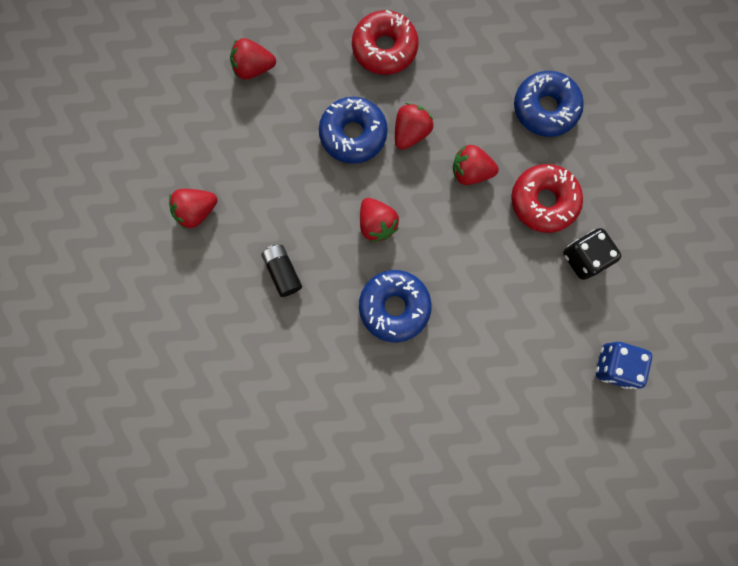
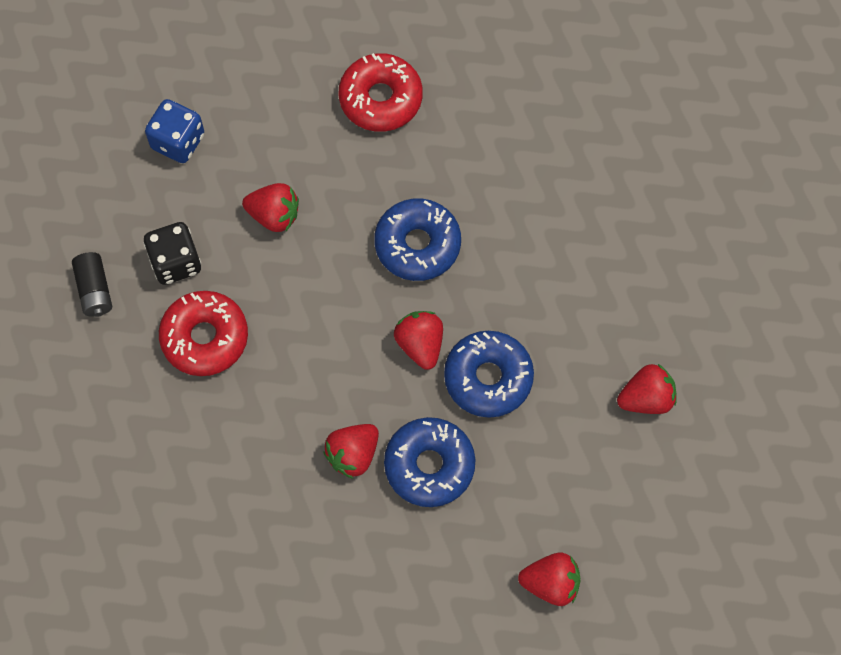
camera: 170 degrees left, 10 degrees down
black battery [261,245,302,297] -> black battery moved to [72,252,112,317]
red donut [352,10,419,75] -> red donut moved to [339,53,423,132]
red strawberry [453,145,499,185] -> red strawberry moved to [242,183,299,232]
blue donut [514,71,584,137] -> blue donut moved to [444,331,534,418]

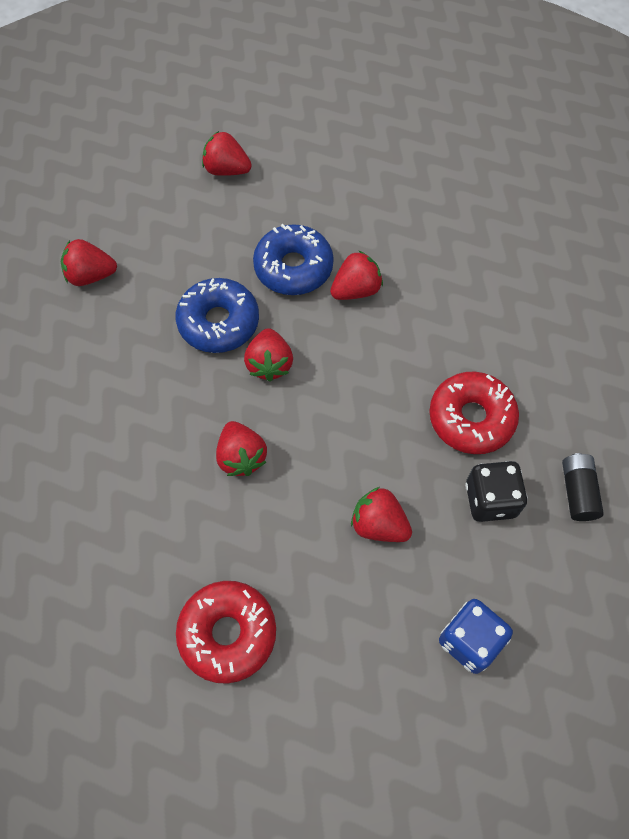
camera: 165 degrees left, 5 degrees down
blue donut [374,198,461,281] -> red strawberry [216,421,267,476]

